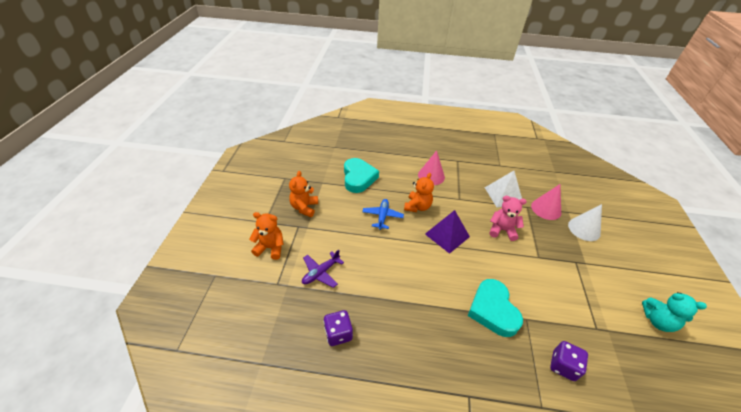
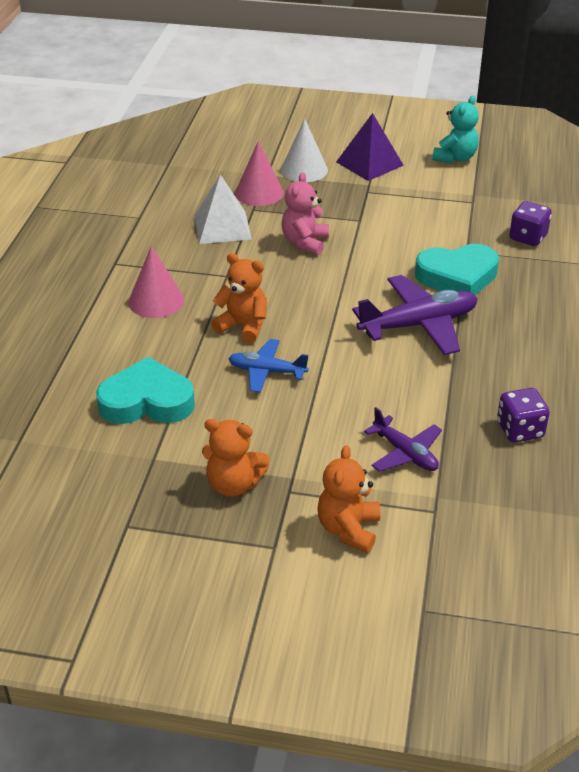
camera: 85 degrees left, 5 degrees down
purple pyramid [425,210,470,254] -> purple pyramid moved to [336,113,404,181]
none -> purple plane [352,275,478,355]

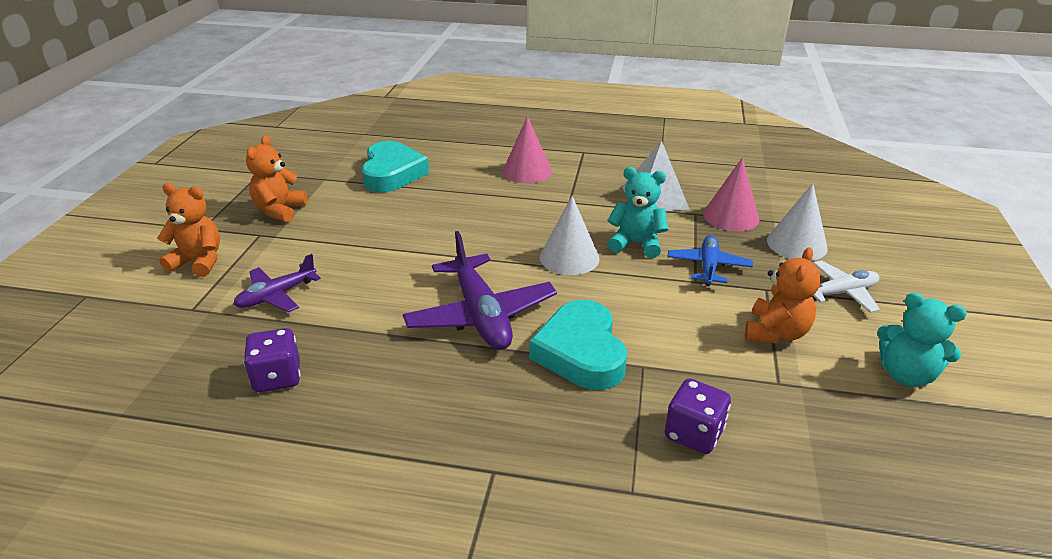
camera: 90 degrees right, 5 degrees down
orange teddy bear [211,253,267,343] -> orange teddy bear moved to [745,247,821,344]
blue plane [228,339,308,393] -> blue plane moved to [668,235,753,286]
pink teddy bear [281,172,329,255] -> turquoise teddy bear [608,167,668,258]
purple pyramid [336,113,404,181] -> white plane [812,261,880,313]
none -> white cone [540,196,600,275]

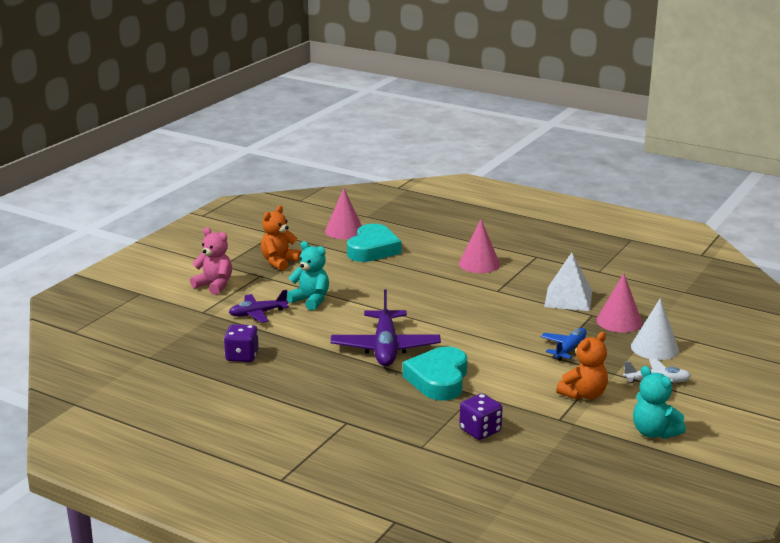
camera: 20 degrees right, 10 degrees down
orange teddy bear [157,183,220,277] -> pink teddy bear [190,227,232,295]
white cone [540,196,600,275] -> none
turquoise teddy bear [608,167,668,258] -> turquoise teddy bear moved to [287,241,329,311]
none -> pink cone [325,188,362,239]

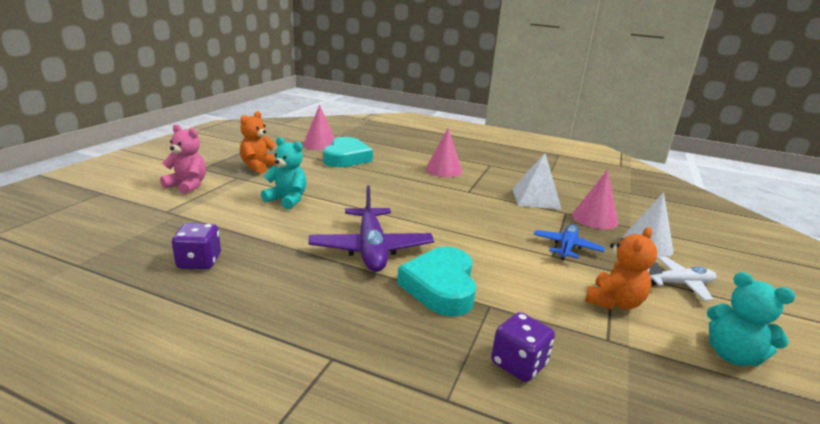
camera: 10 degrees left, 0 degrees up
purple plane [229,290,289,323] -> none

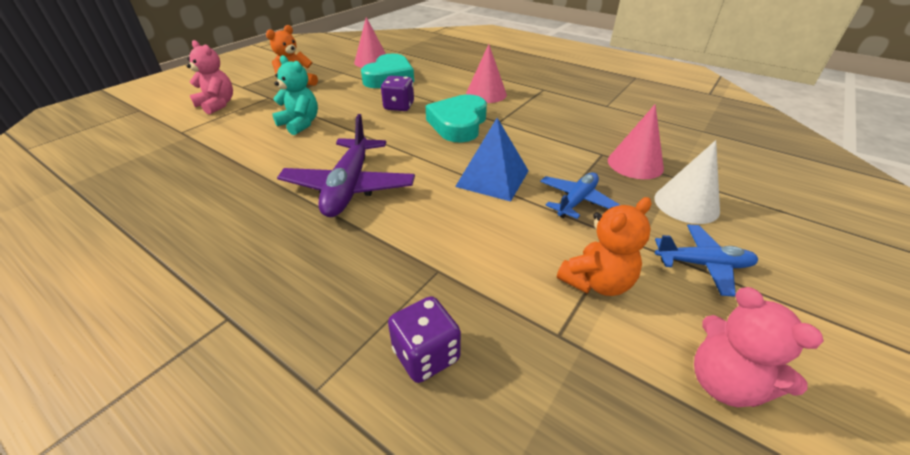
camera: 15 degrees right, 15 degrees up
purple dice [172,223,221,269] -> purple dice moved to [381,76,414,111]
turquoise heart [397,247,476,316] -> turquoise heart moved to [426,95,487,142]
white pyramid [512,153,562,210] -> none
white plane [647,257,717,301] -> blue plane [655,225,758,297]
turquoise teddy bear [707,272,795,366] -> pink teddy bear [694,287,824,407]
none -> blue pyramid [455,118,529,202]

